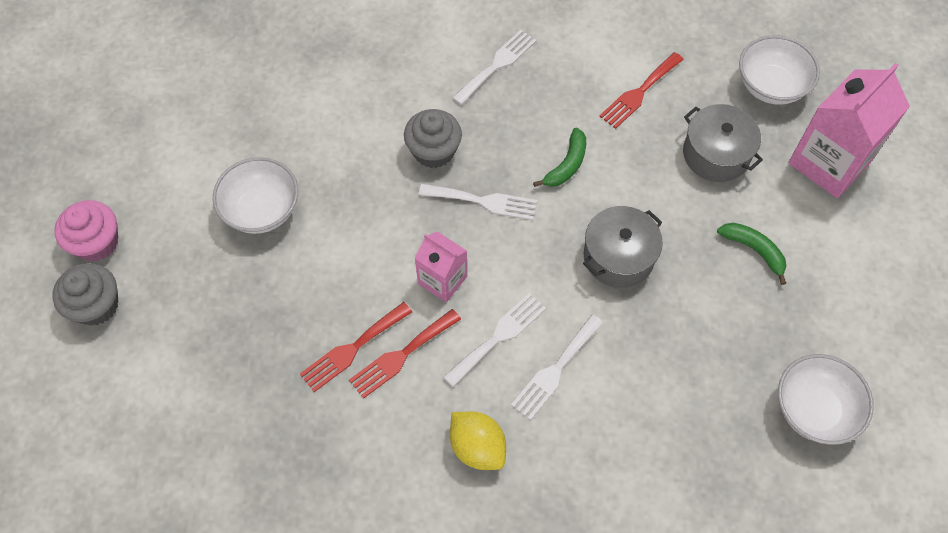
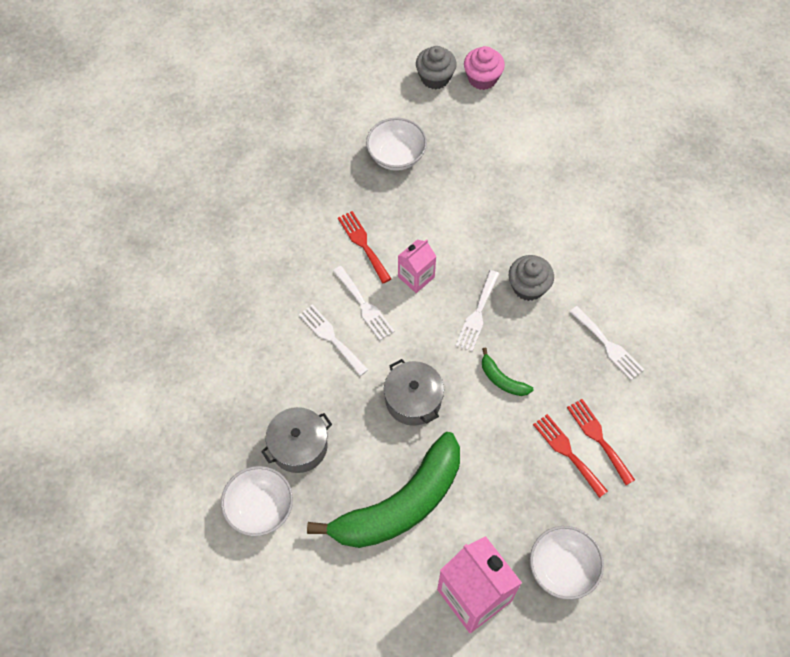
camera: 100 degrees right, 0 degrees up
white bowl [213,157,298,234] -> white bowl moved to [366,118,427,171]
red fork [300,302,412,392] -> red fork moved to [567,399,635,485]
yellow lemon [450,411,506,470] -> none
grey pot [683,104,763,182] -> grey pot moved to [261,407,332,473]
green banana [717,223,786,285] -> green banana [307,432,460,548], size x2.50

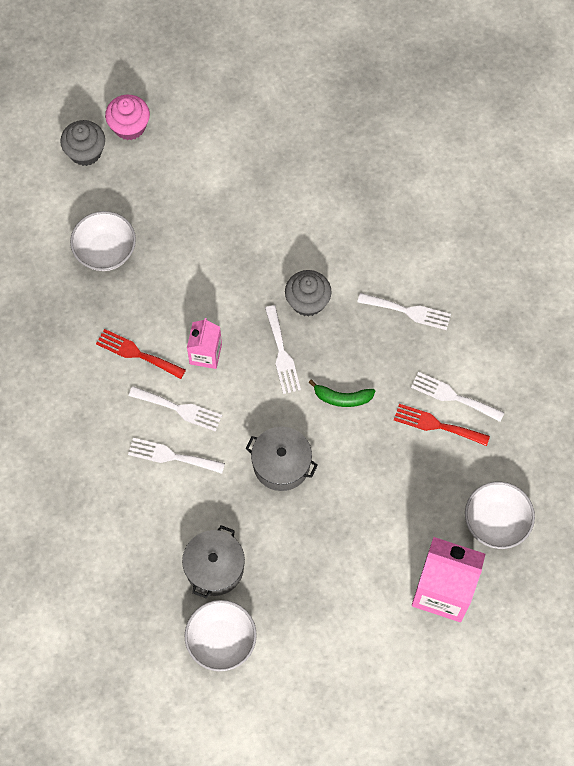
camera: 35 degrees left, 5 degrees up
green banana [307,432,460,548] -> none
red fork [567,399,635,485] -> white fork [411,372,505,422]

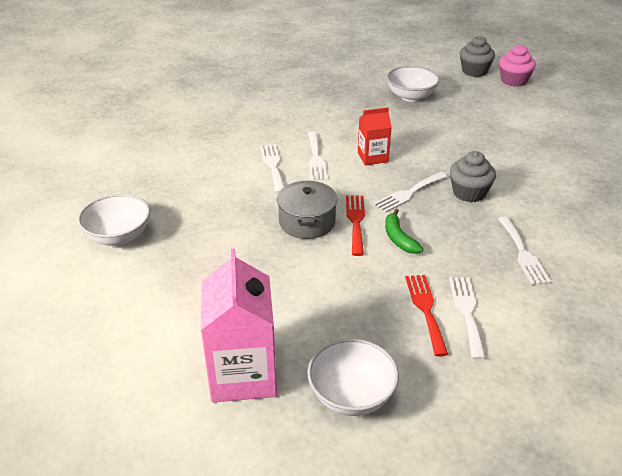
camera: 65 degrees right, 30 degrees down
red fork [96,329,186,379] -> red fork moved to [346,195,365,256]
grey pot [182,525,245,598] -> none
pink carton [187,318,222,369] -> red carton [358,107,392,165]

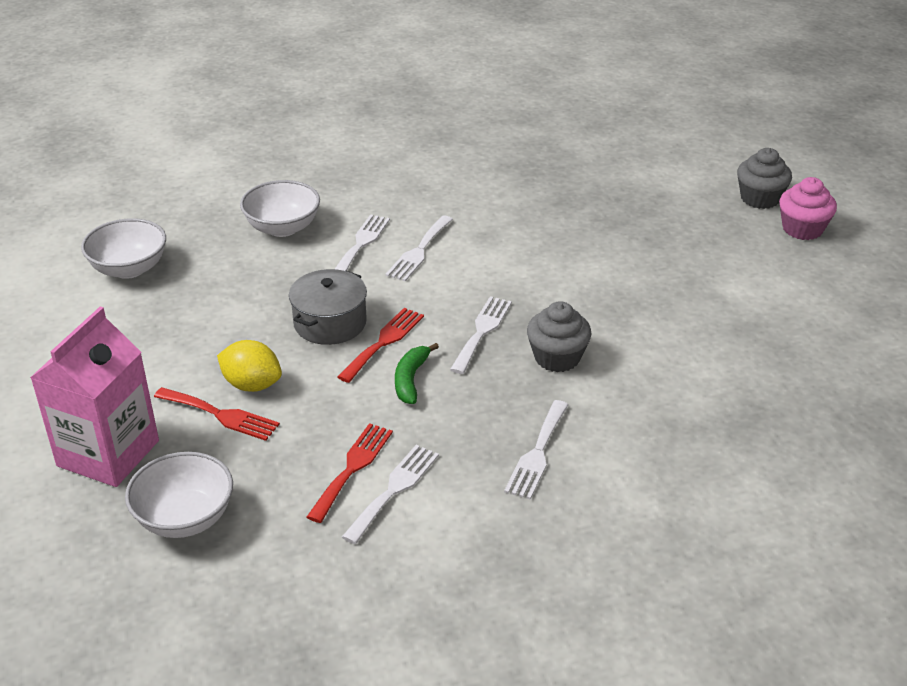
camera: 30 degrees right, 0 degrees up
red carton [358,107,392,165] -> none
white fork [373,172,448,213] -> white fork turned 120 degrees clockwise [450,296,512,374]
white bowl [387,66,440,102] -> white bowl moved to [240,180,320,237]
none -> red fork [154,387,280,441]
none -> yellow lemon [217,340,282,392]

